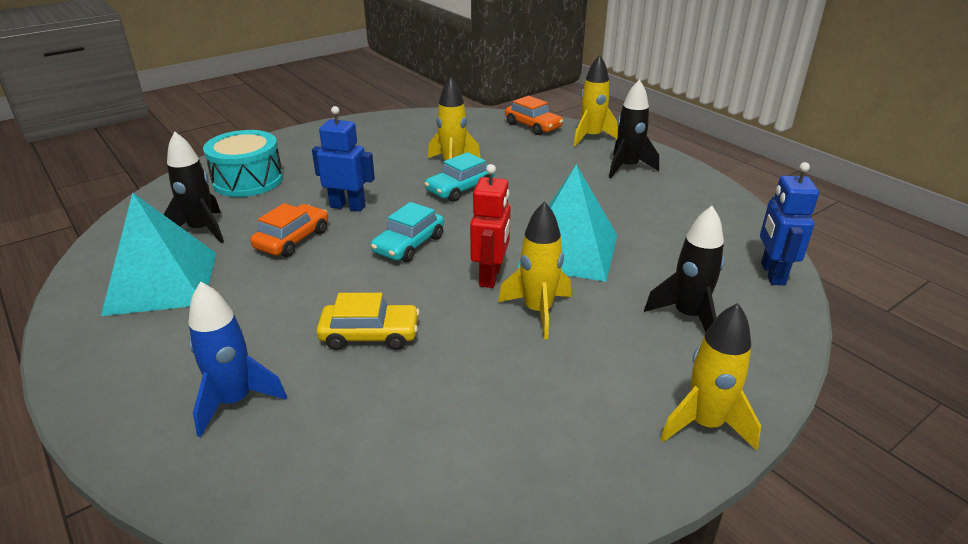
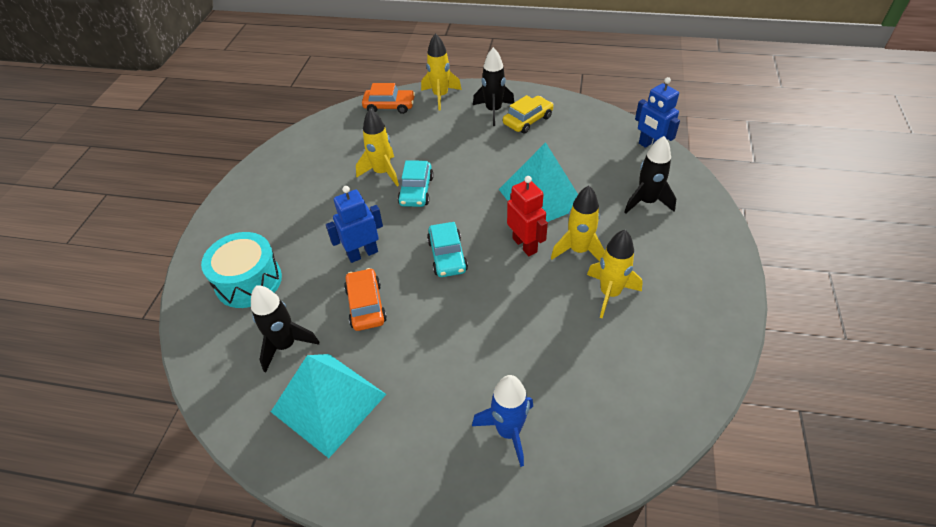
camera: 40 degrees left, 15 degrees up
yellow car [316,293,420,350] -> yellow car moved to [503,95,553,133]
yellow rocket [661,303,761,450] -> yellow rocket moved to [587,230,643,318]

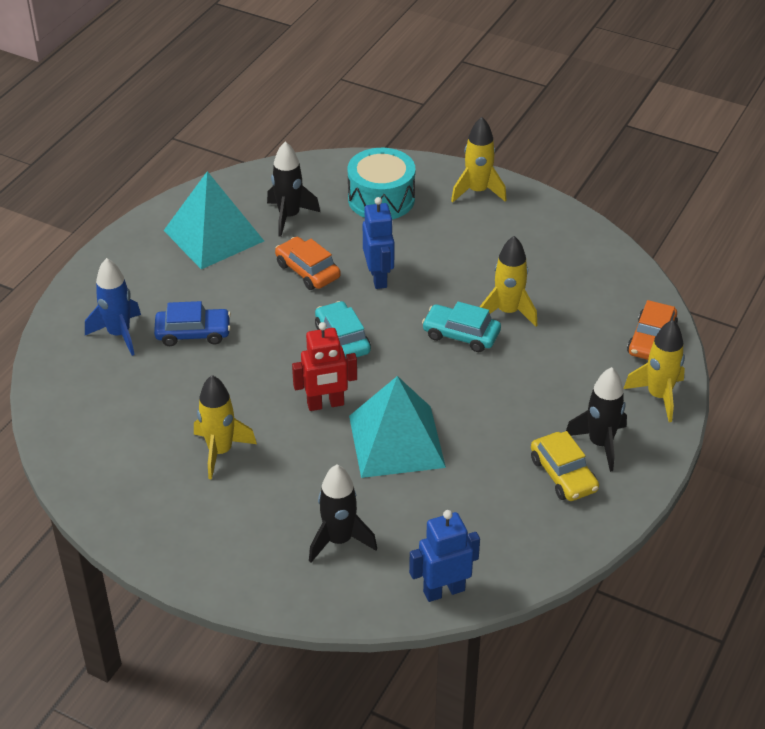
camera: 105 degrees right, 5 degrees down
orange car [344,268,387,331] -> orange car turned 135 degrees counterclockwise [275,237,341,290]
turquoise car [427,222,468,277] -> turquoise car turned 60 degrees clockwise [315,301,371,357]
yellow rocket [551,186,605,262] -> yellow rocket moved to [451,117,507,203]
none -> blue car [154,301,231,346]

